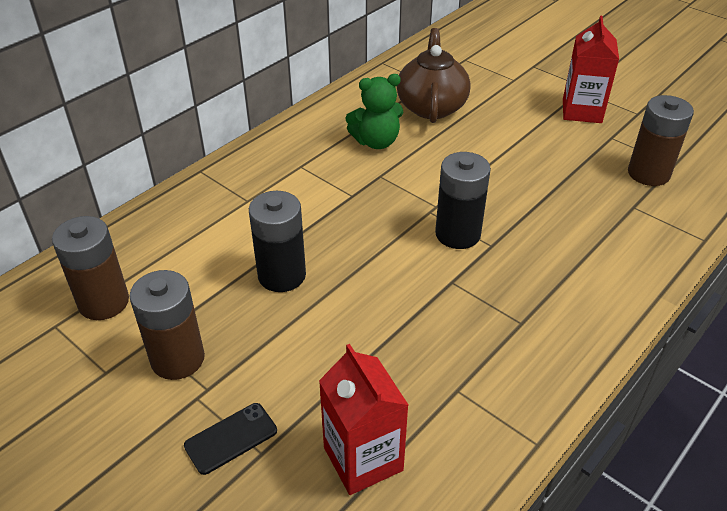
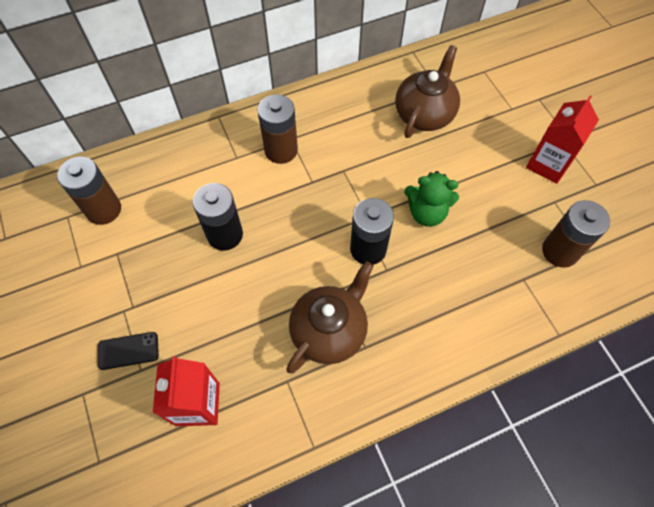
camera: 25 degrees right, 20 degrees up
brown battery [130,270,205,380] -> brown battery moved to [258,94,298,164]
green teddy bear [345,74,403,149] -> green teddy bear moved to [404,171,459,227]
none -> brown teapot [286,261,374,373]

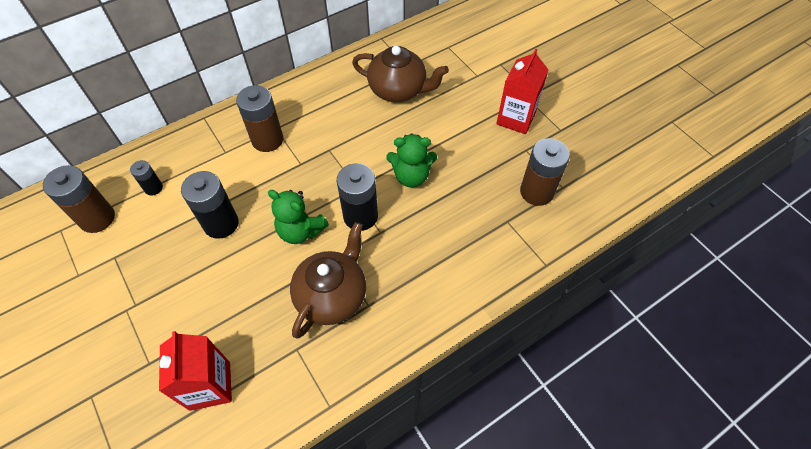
camera: 10 degrees left, 5 degrees down
black phone [98,332,159,370] -> none
brown teapot [395,45,460,138] -> brown teapot turned 90 degrees clockwise [352,46,449,102]
none -> black battery [130,160,163,196]
none -> green teddy bear [268,190,329,244]

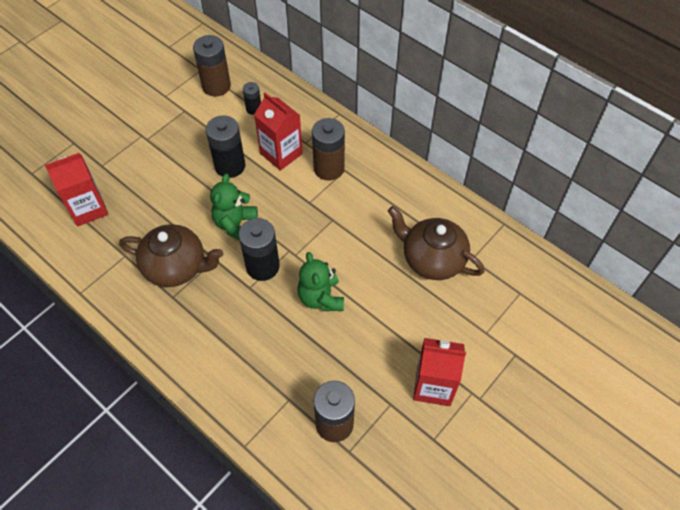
camera: 75 degrees right, 0 degrees up
brown teapot [352,46,449,102] -> brown teapot turned 120 degrees clockwise [388,206,485,280]
none -> red carton [254,93,303,171]

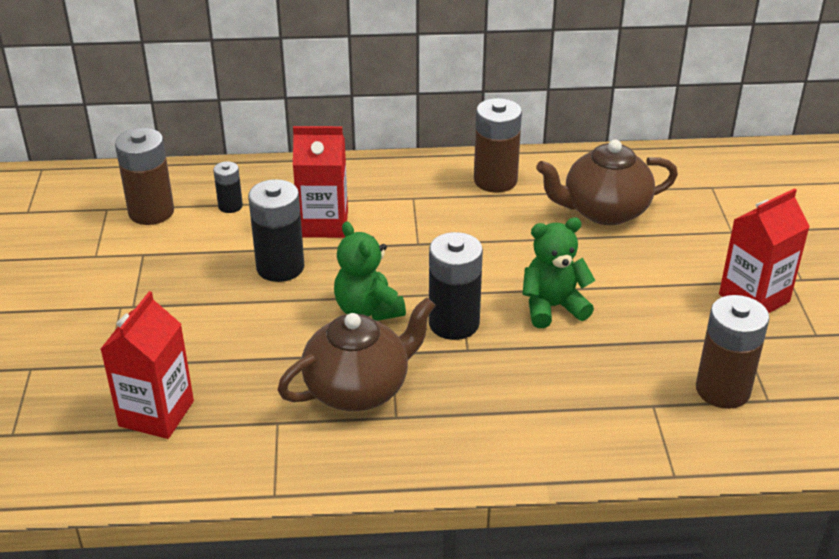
camera: 45 degrees left, 20 degrees down
green teddy bear [297,252,344,311] -> green teddy bear turned 135 degrees clockwise [522,217,596,328]
brown battery [312,118,345,181] -> brown battery moved to [474,98,522,193]

